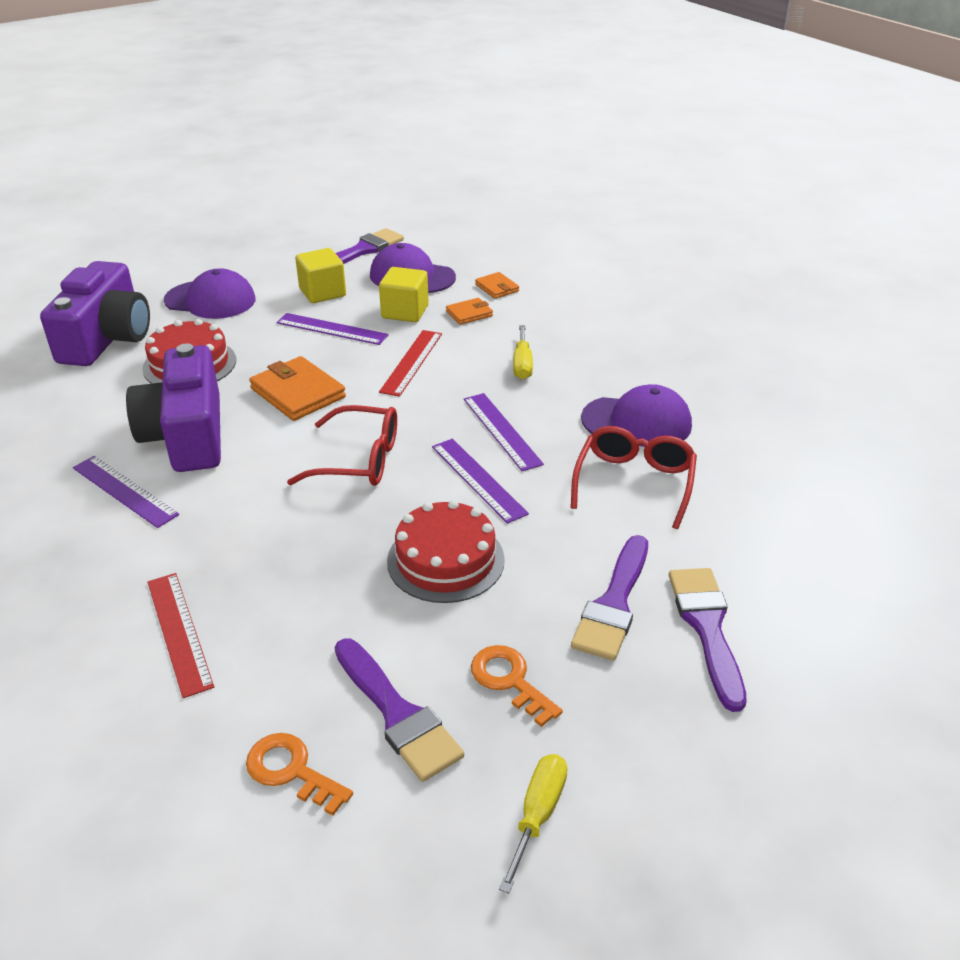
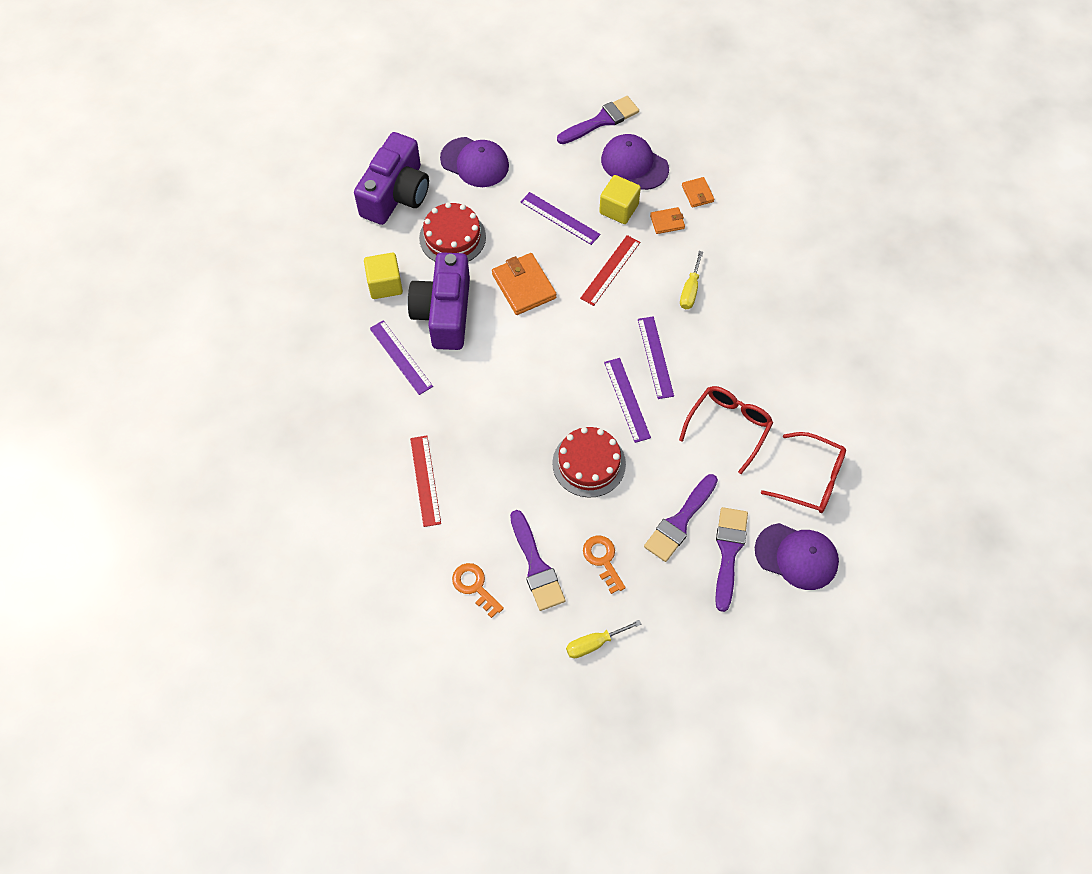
camera: 15 degrees right, 25 degrees up
red glasses [287,405,397,486] -> red glasses moved to [761,432,846,513]
yellow cube [295,248,346,303] -> yellow cube moved to [364,253,403,299]
yellow screwdriver [499,754,568,893] -> yellow screwdriver turned 150 degrees counterclockwise [566,620,642,658]
purple cap [581,384,692,447] -> purple cap moved to [755,523,839,590]

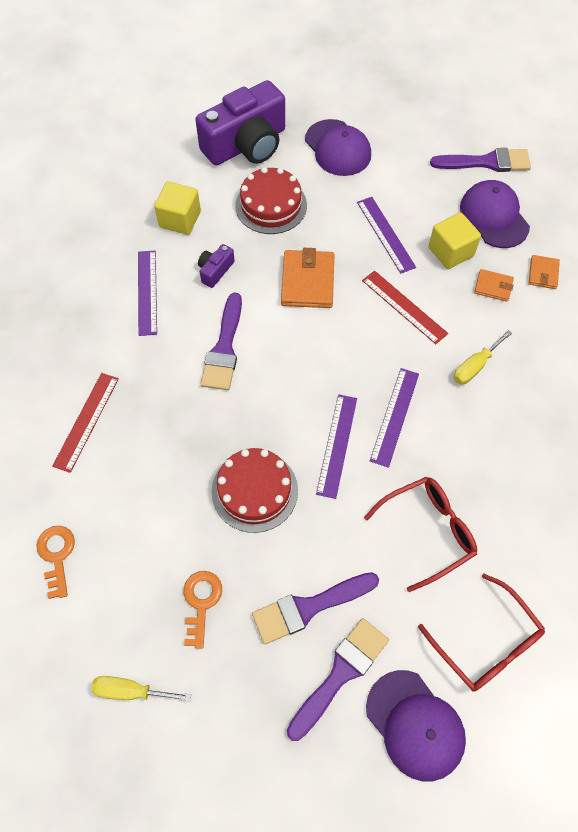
camera: 30 degrees right, 0 degrees up
purple camera [408,252,470,350] -> purple camera [198,244,235,288], size x0.42
purple brush [510,510,565,611] -> purple brush moved to [201,293,242,390]
red ruler [580,235,640,306] -> red ruler turned 75 degrees clockwise [362,271,448,344]

